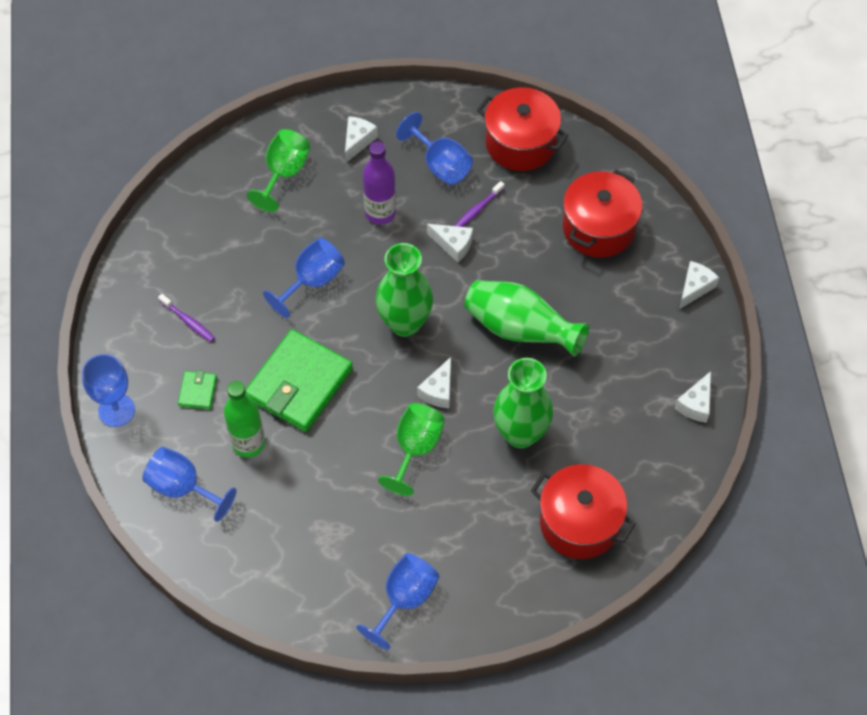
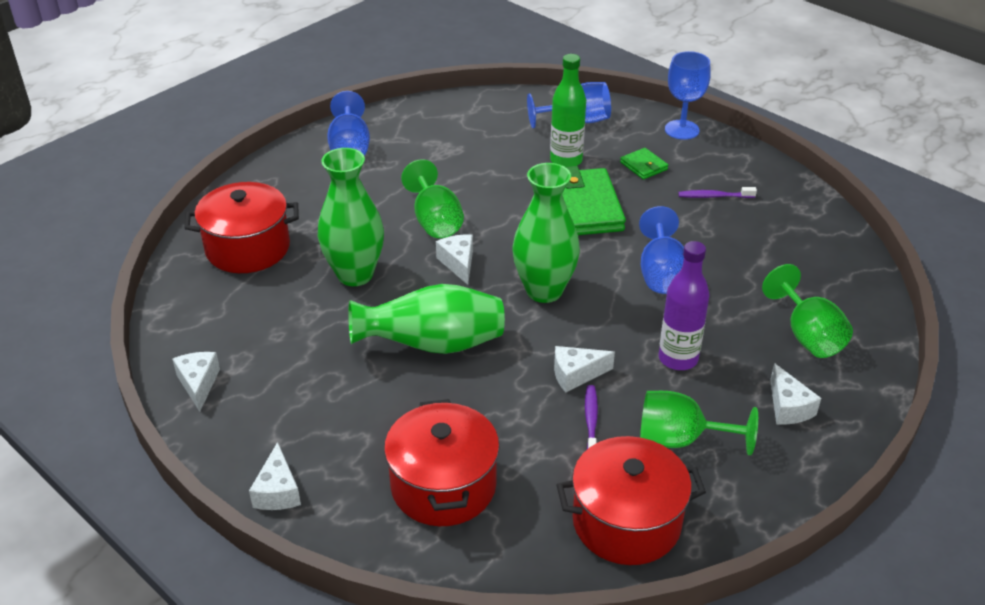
camera: 140 degrees right, 20 degrees down
blue goblet [396,112,473,185] -> green goblet [640,391,758,455]

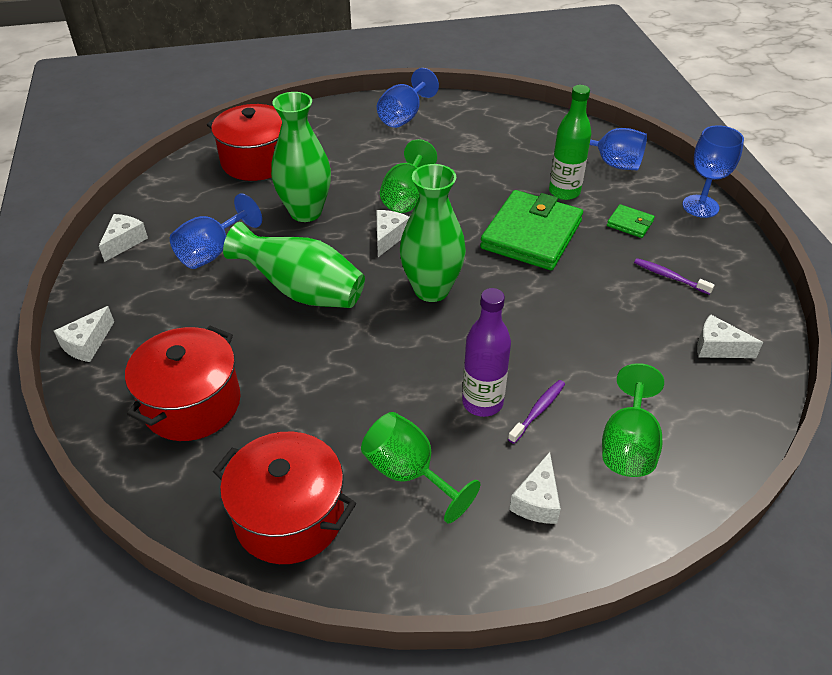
camera: 35 degrees right, 5 degrees up
white cheese [554,346,615,392] -> white cheese moved to [697,314,763,358]
purple toothbrush [585,385,598,449] -> purple toothbrush moved to [508,380,565,444]
green wallet [620,148,668,180] -> green wallet turned 60 degrees counterclockwise [607,204,655,238]
blue goblet [639,206,684,294] -> blue goblet moved to [170,193,262,269]

